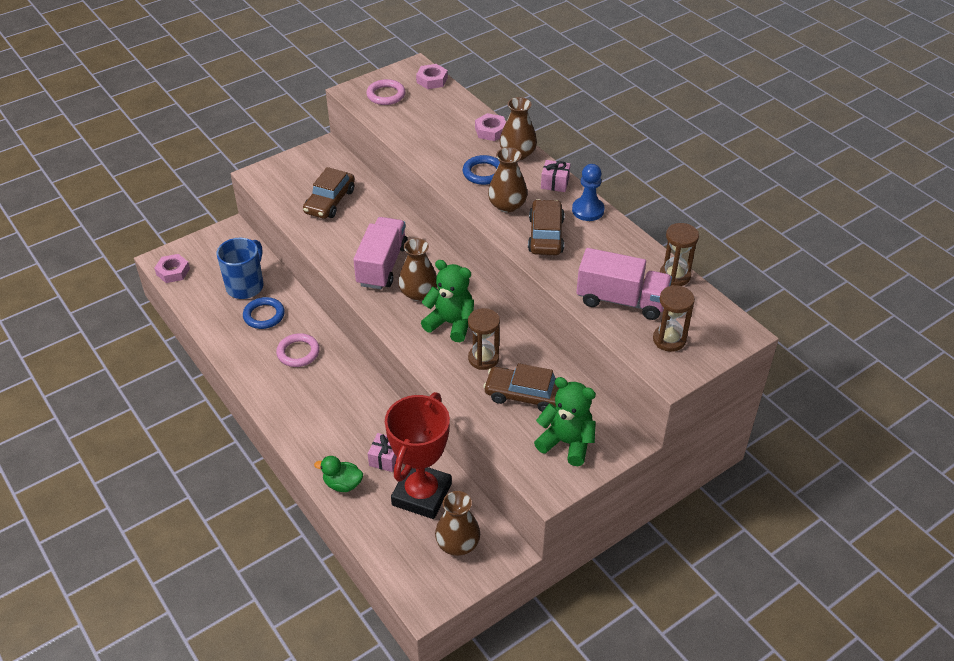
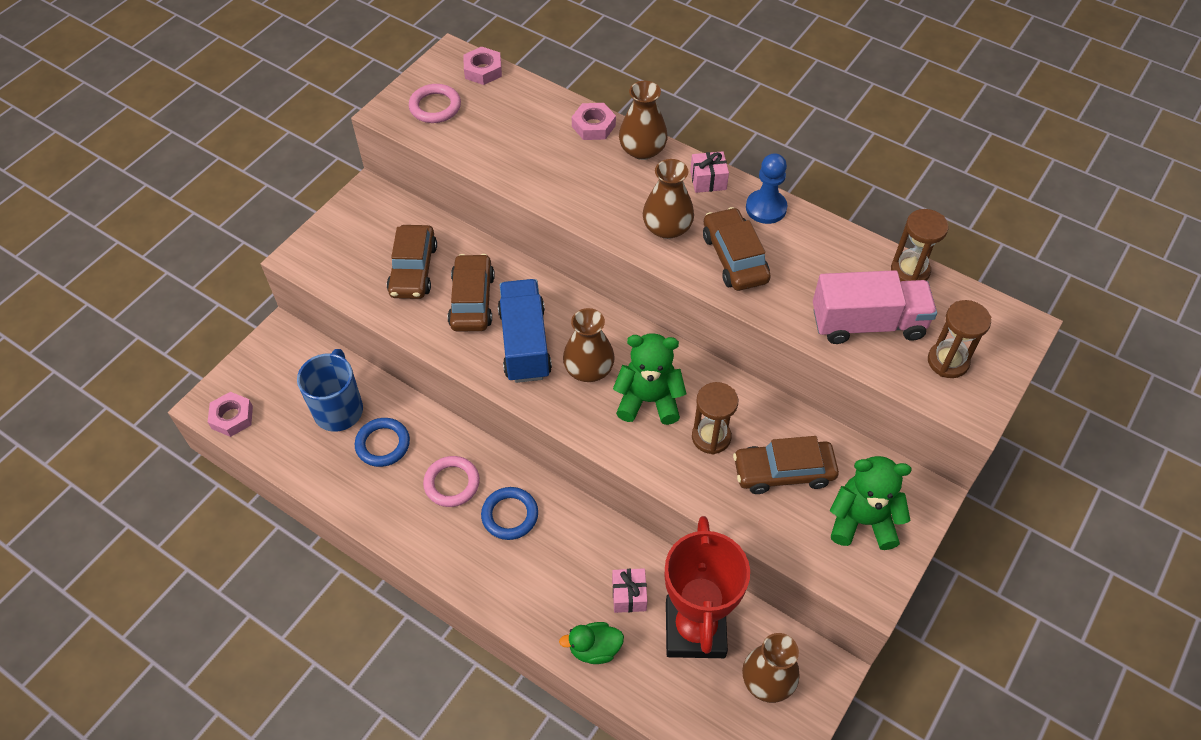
camera: 20 degrees left, 10 degrees up
pink truck [353,217,408,289] -> blue truck [498,279,552,383]
blue ring [463,155,500,185] -> blue ring moved to [481,487,538,540]
none -> brown car [447,254,495,332]

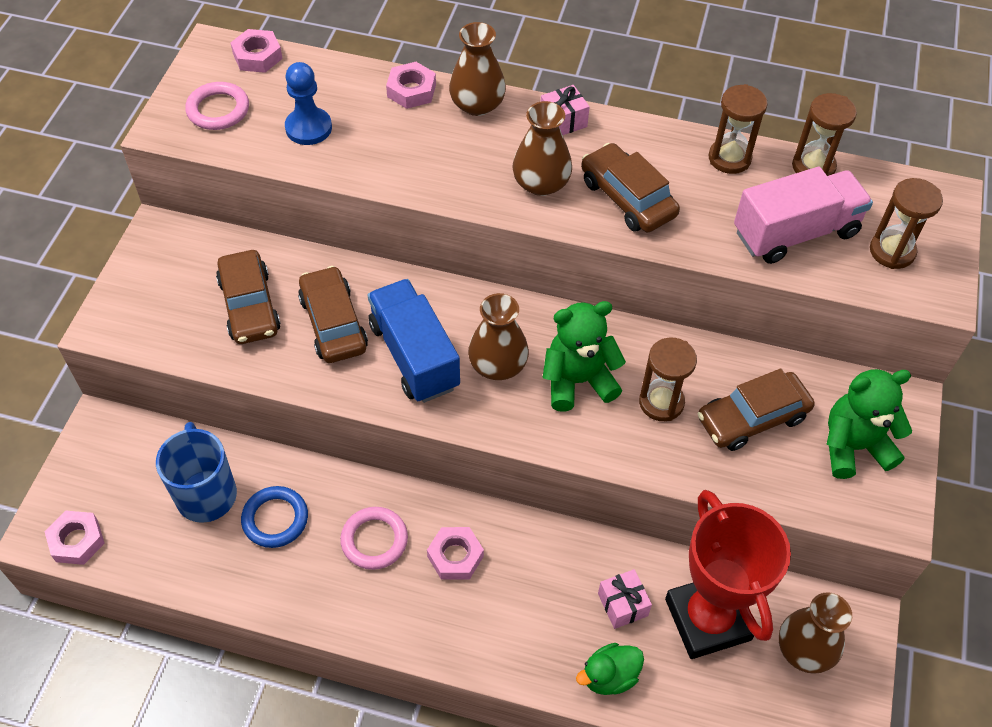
camera: 20 degrees left, 0 degrees up
blue ring [481,487,538,540] -> pink nut [427,527,484,580]
blue pawn [746,153,787,224] -> blue pawn moved to [285,62,332,145]
none -> brown hourglass [708,84,768,174]

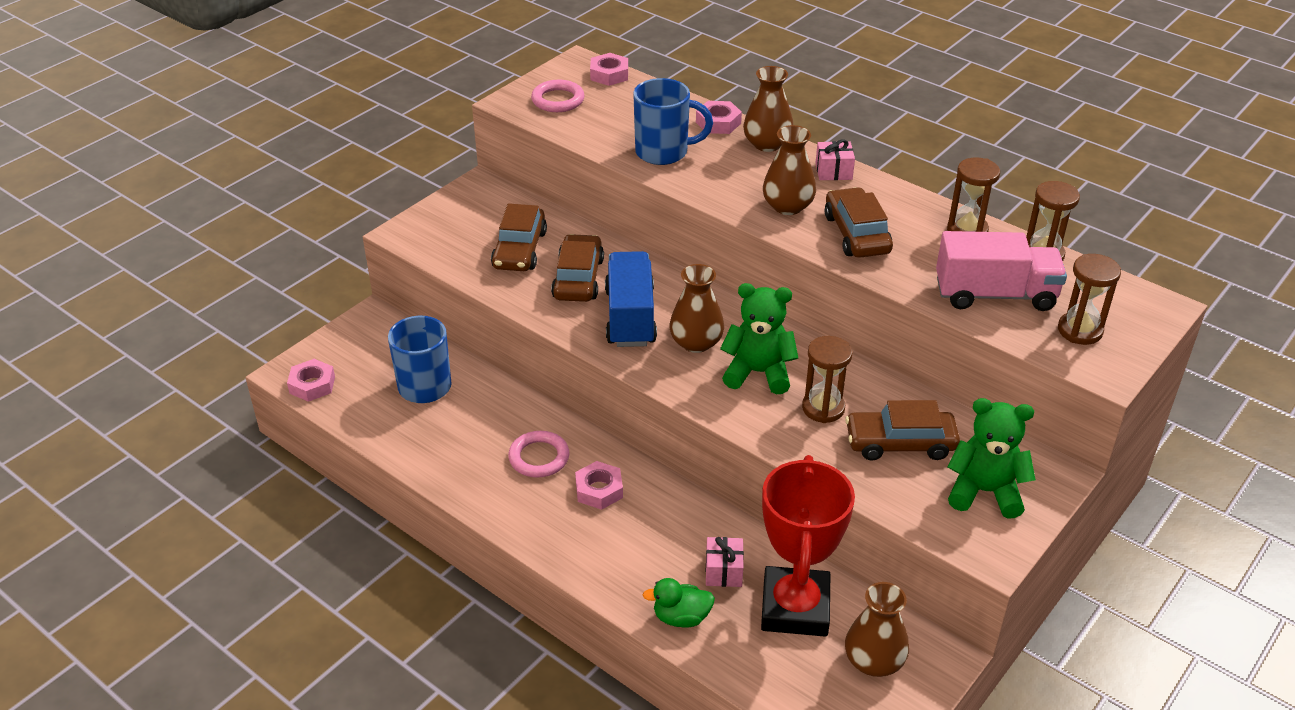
camera: 25 degrees right, 15 degrees down
blue ring [241,486,308,548] -> none
blue pawn [285,62,332,145] -> none
none -> blue mug [633,78,713,165]

